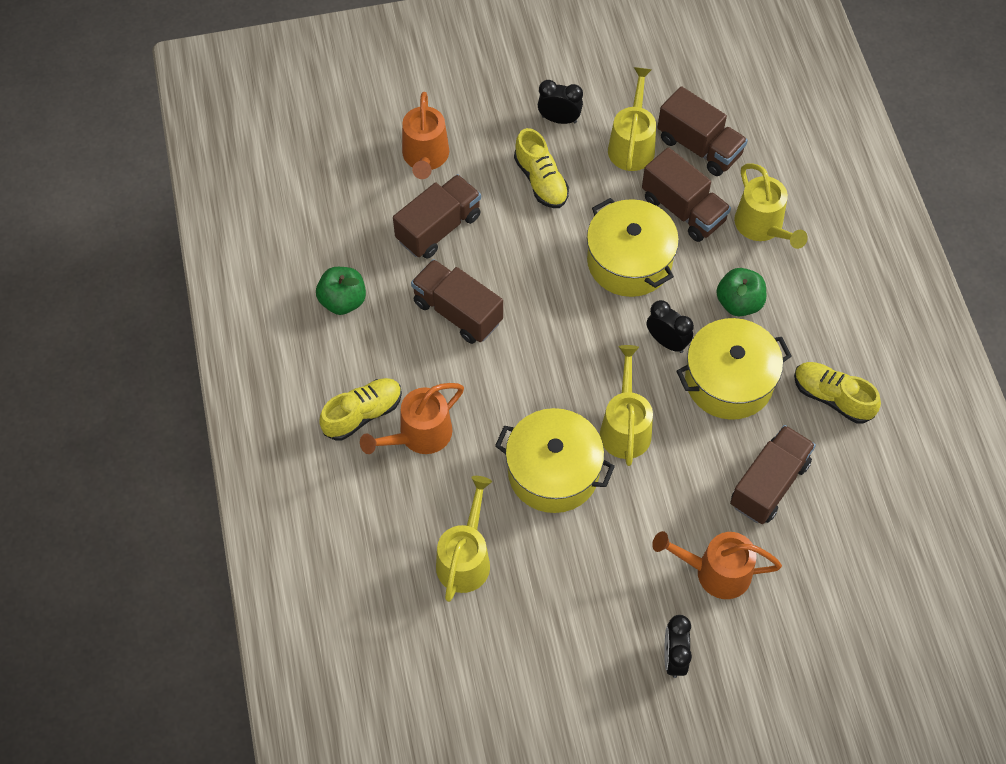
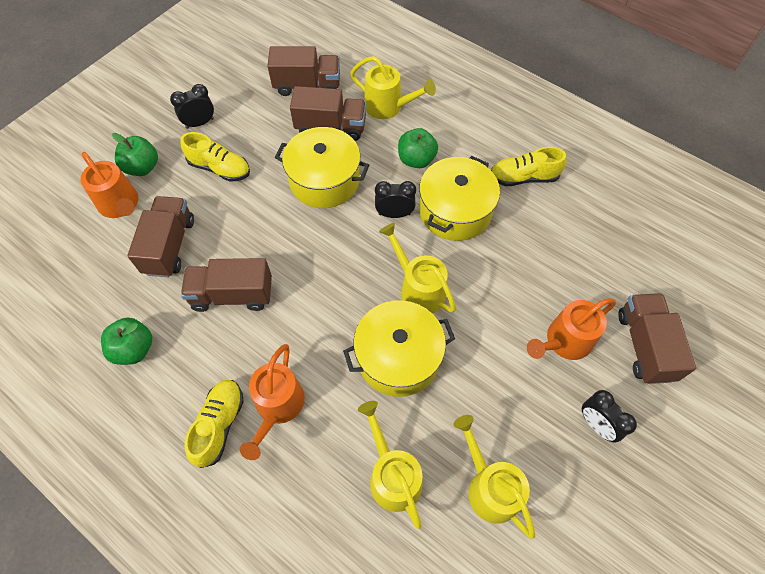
camera: 40 degrees left, 0 degrees up
yellow watering can [608,67,656,171] -> yellow watering can moved to [453,415,535,539]
brown truck [730,425,816,524] -> brown truck moved to [618,293,696,384]
none -> green apple [112,133,158,176]

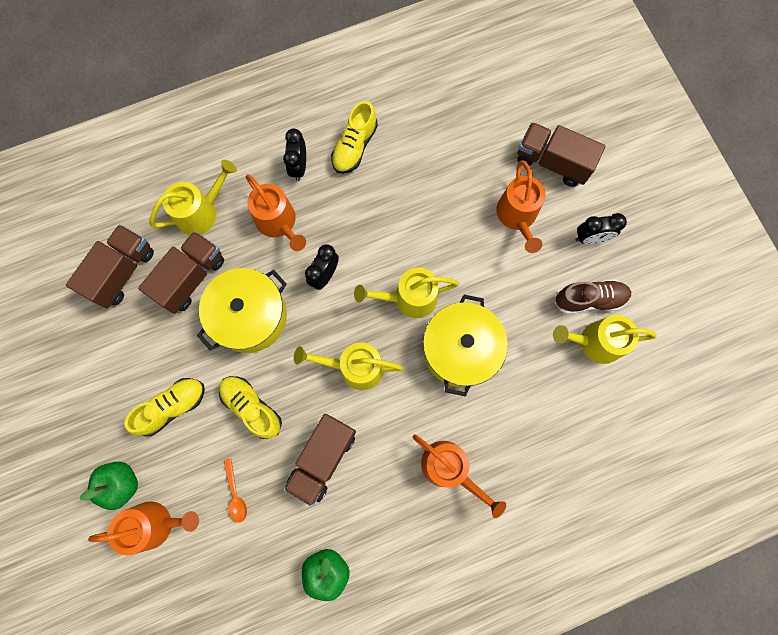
camera: 60 degrees left, 15 degrees up
brown truck [127,196,194,277] -> orange spoon [224,458,247,523]
black clock [170,84,214,129] -> black clock moved to [283,128,306,181]
yellow shoe [185,380,244,468] -> yellow shoe moved to [219,376,282,439]
yellow watering can [358,401,423,529] -> yellow watering can moved to [294,342,404,390]
green apple [398,128,438,168] -> orange watering can [246,174,306,251]
yellow pot [419,156,500,241] -> none
none -> brown shoe [555,280,631,314]

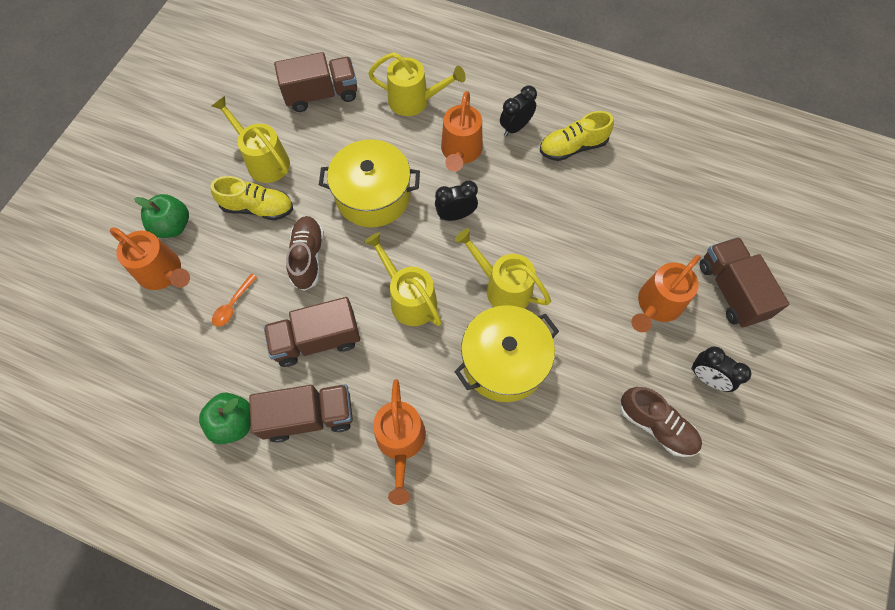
camera: 45 degrees right, 10 degrees down
brown truck [138,231,224,314] -> brown truck moved to [249,384,353,443]
yellow shoe [219,376,282,439] -> brown shoe [286,216,324,291]
yellow watering can [553,315,657,364] -> yellow watering can moved to [212,96,290,183]

